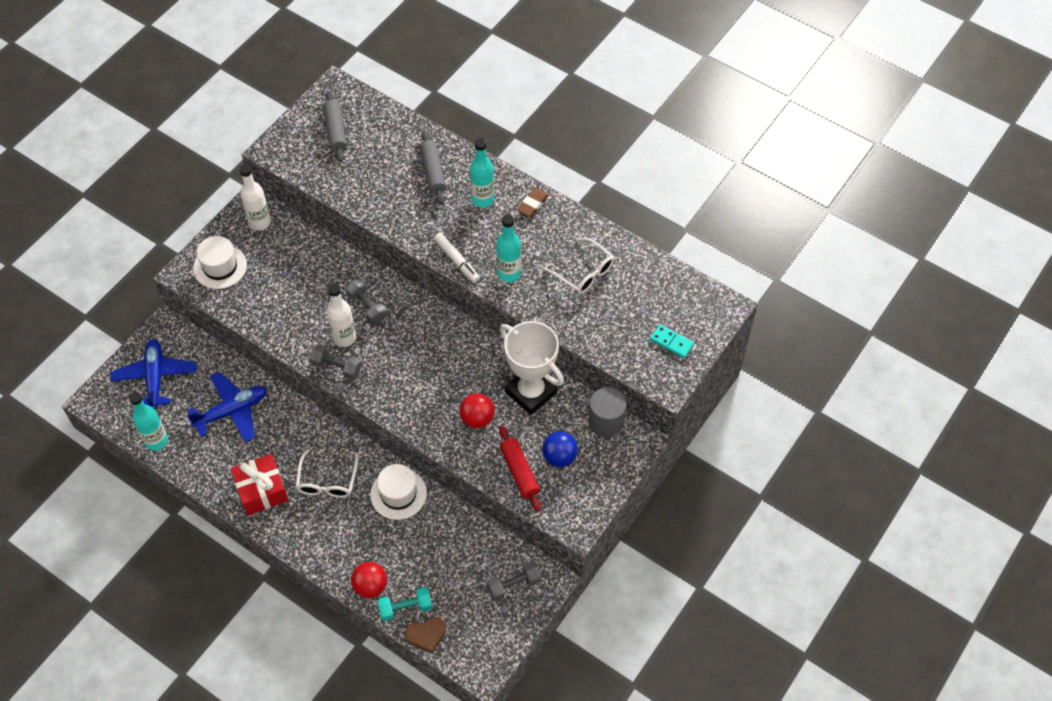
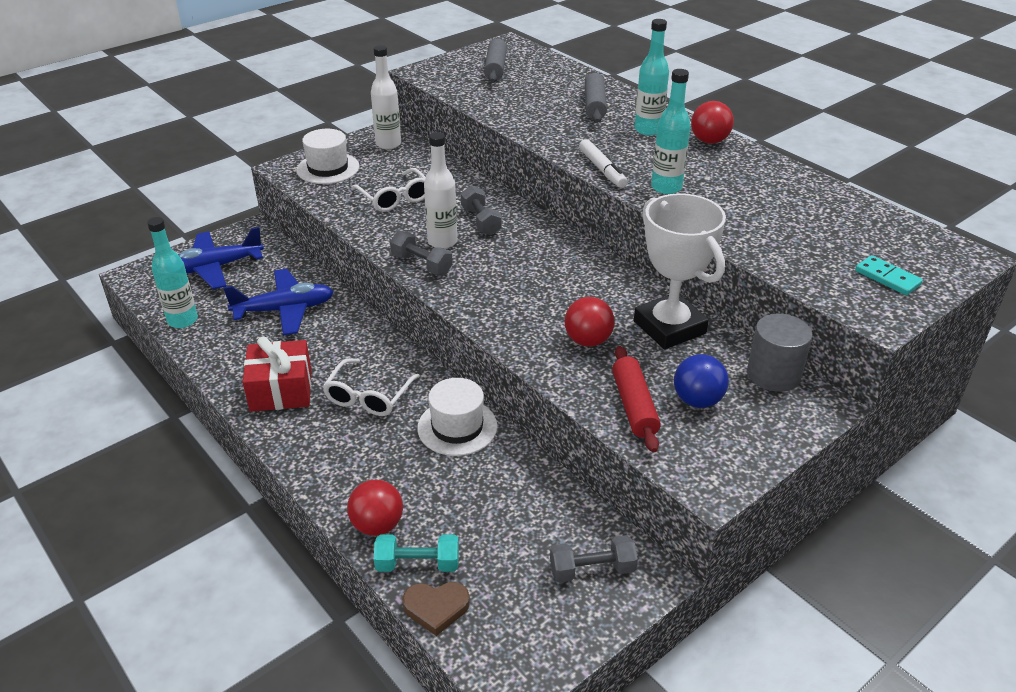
camera: 15 degrees right, 20 degrees down
blue plane [110,339,196,409] -> blue plane turned 120 degrees counterclockwise [178,227,264,289]
brown eraser [517,188,549,217] -> red ball [691,101,734,144]
white glasses [543,238,614,294] -> white glasses moved to [351,168,426,212]

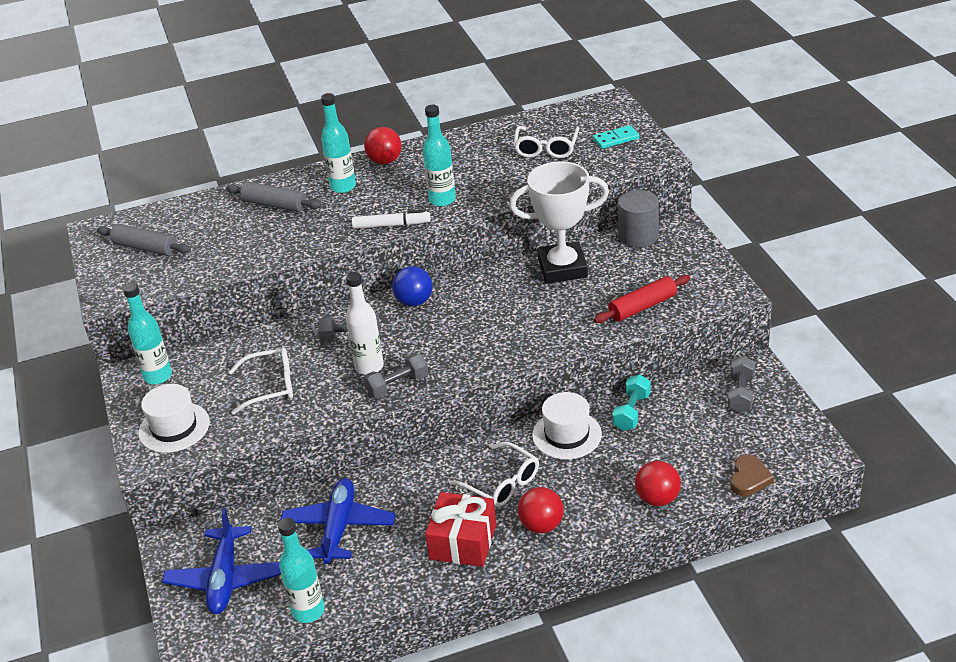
camera: 65 degrees left, 0 degrees up
white bottle [371,45,401,150] -> turquoise bottle [123,283,172,384]
turquoise dumbbell [374,534,459,572] -> turquoise dumbbell moved to [612,375,651,431]
red ball [565,297,615,347] -> red ball moved to [518,487,564,533]
red rolling pin [612,346,661,452] -> red rolling pin turned 45 degrees counterclockwise [594,275,690,323]
blue ball [674,354,729,408] -> blue ball moved to [392,266,433,306]
none -> white glasses [514,126,580,158]

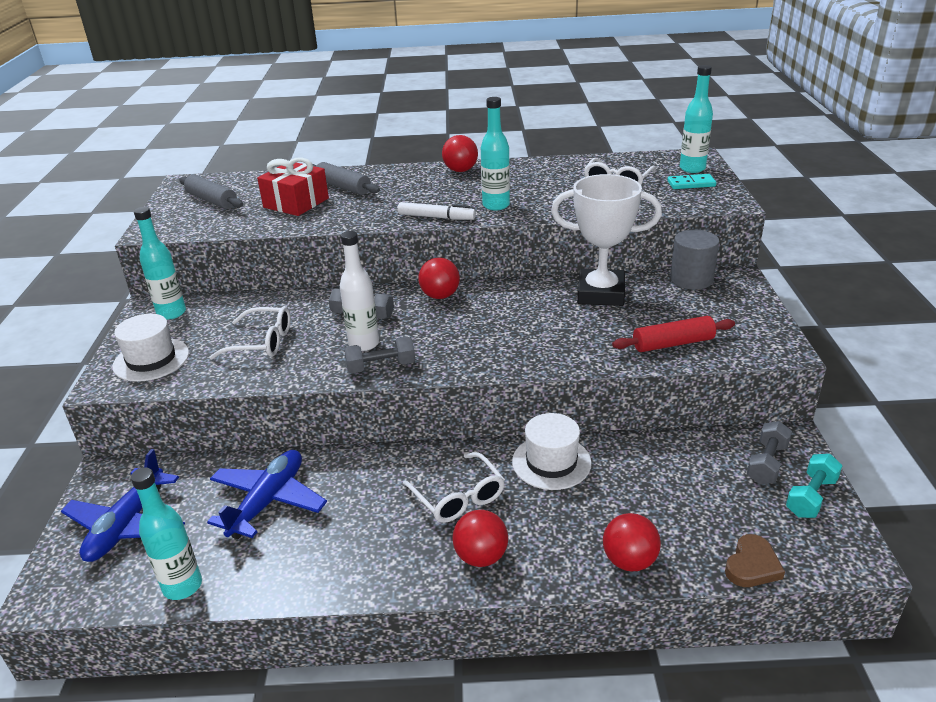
camera: 15 degrees right, 5 degrees down
turquoise bottle [321,93,356,193] -> turquoise bottle moved to [680,65,713,173]
blue ball [392,266,433,306] -> red ball [418,257,460,299]
red gift [425,492,496,567] -> red gift moved to [257,157,329,216]
turquoise dumbbell [612,375,651,431] -> turquoise dumbbell moved to [786,454,842,518]

